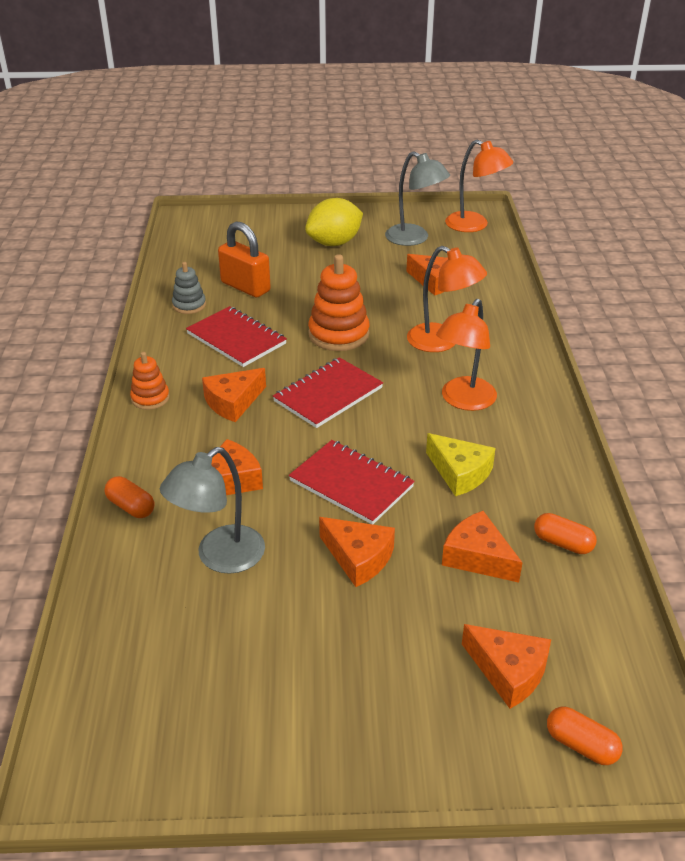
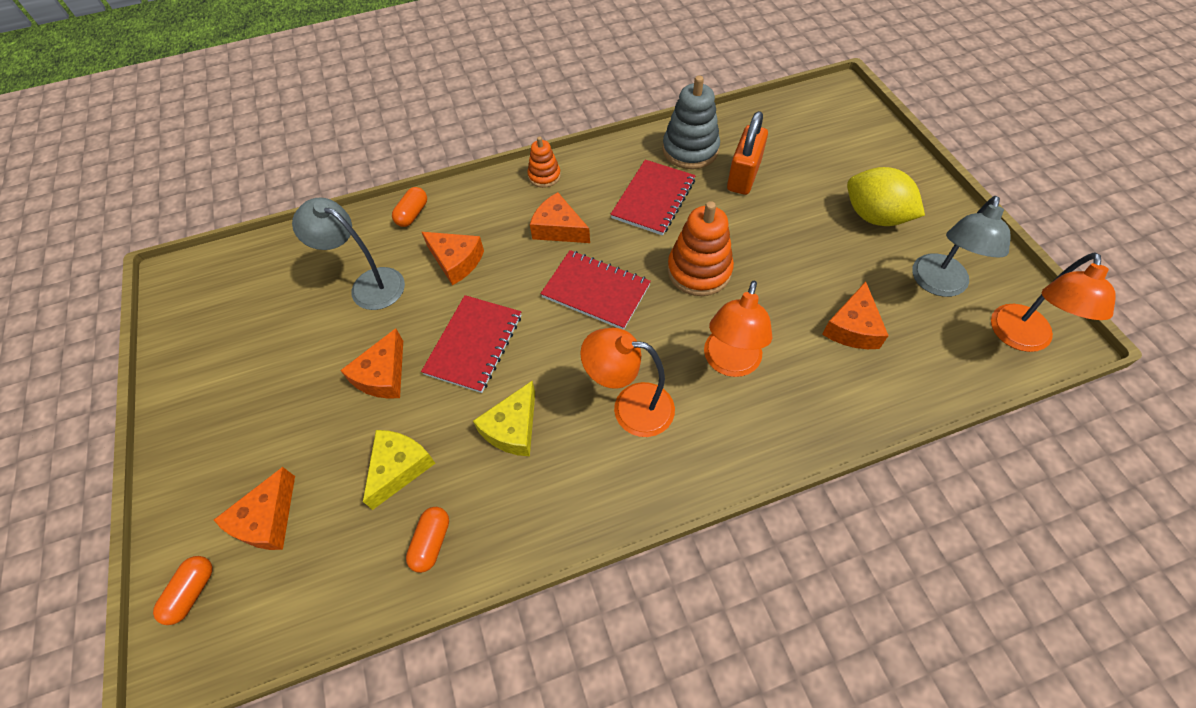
camera: 75 degrees right, 20 degrees up
grey stacking toy [172,262,206,314] -> grey stacking toy [662,76,720,169], size x1.75
orange cheese [442,511,523,583] -> yellow cheese [363,430,436,510]

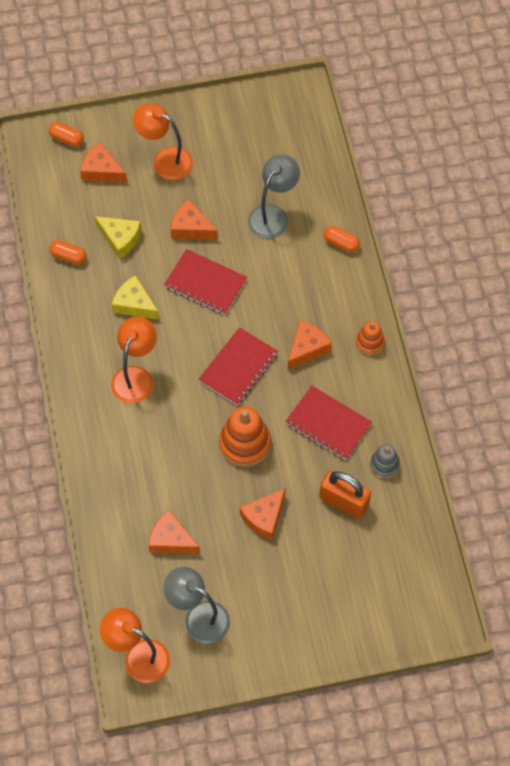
camera: 95 degrees right, 5 degrees up
orange cheese [422,232,484,285] -> orange cheese moved to [240,488,285,540]
grey stacking toy [662,76,720,169] -> grey stacking toy [370,444,400,478], size x0.57
orange lamp [704,281,772,377] -> orange lamp moved to [133,104,193,180]
yellow lemon [847,167,925,226] -> none

